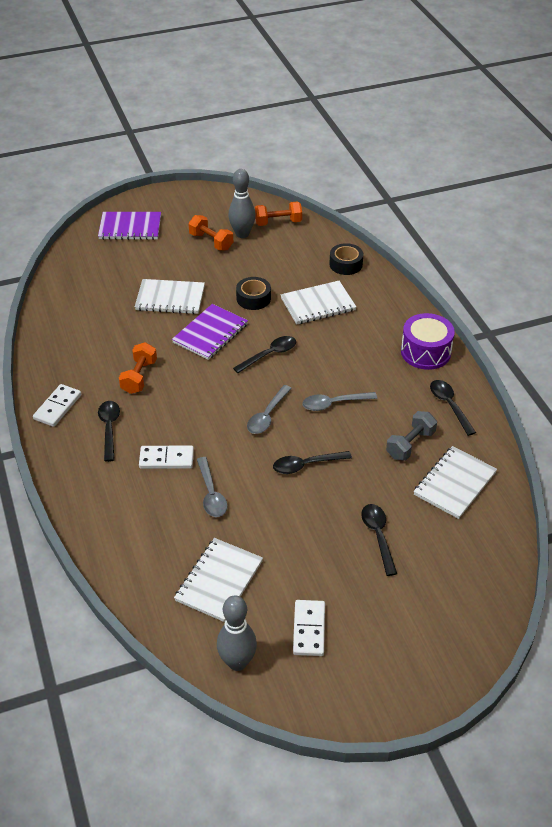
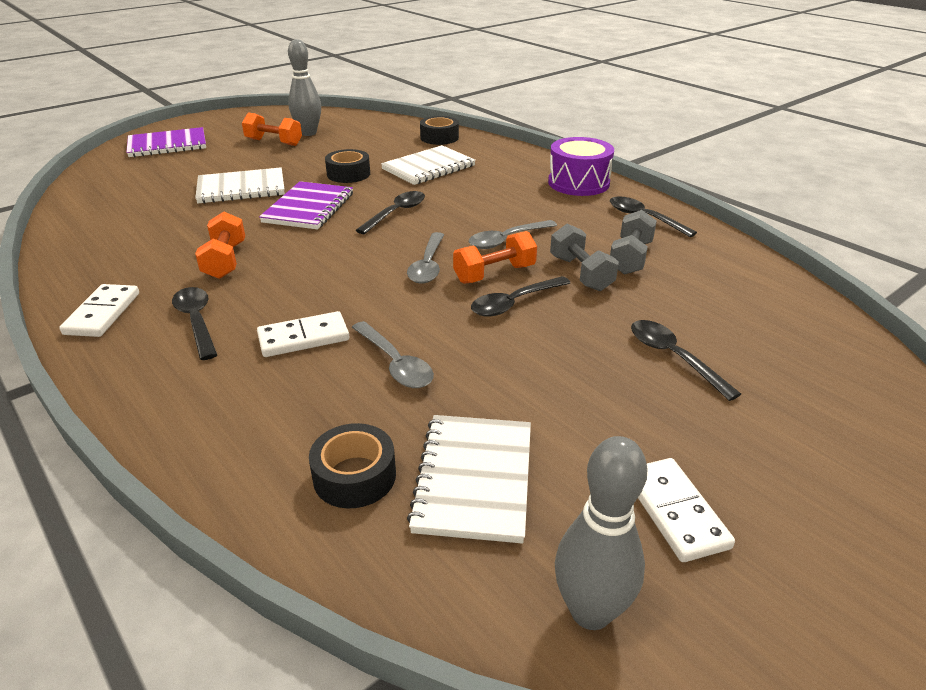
camera: 20 degrees left, 10 degrees down
orange dumbbell [255,202,302,226] -> orange dumbbell moved to [453,231,537,284]
white notebook [413,446,497,519] -> none
none -> black tape [309,423,396,508]
none -> grey dumbbell [550,224,619,291]

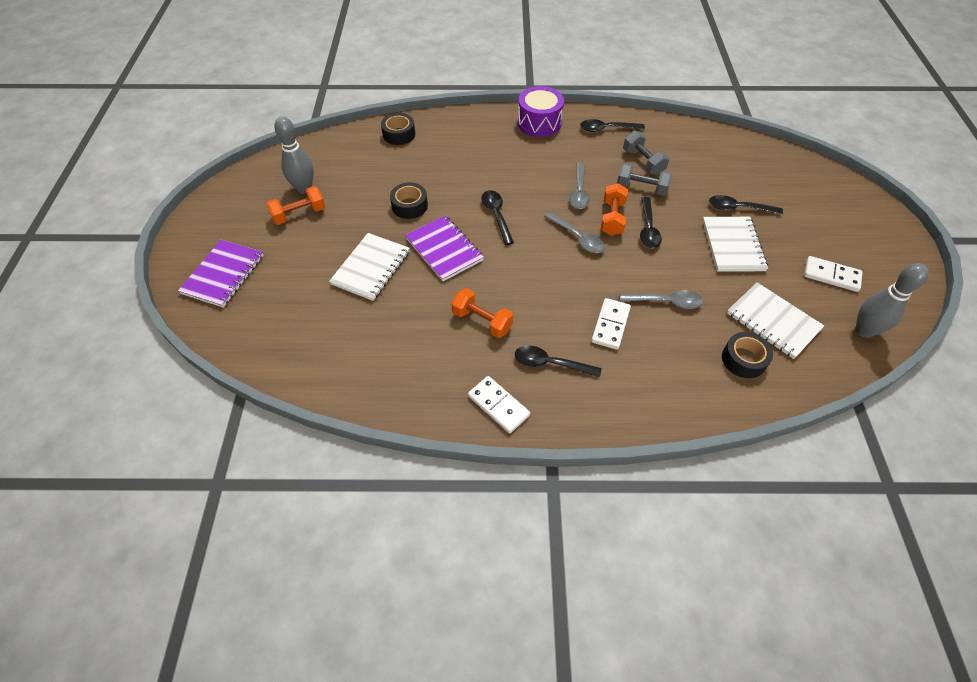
camera: 50 degrees left, 20 degrees up
white notebook [381,145,476,185] -> white notebook moved to [703,217,768,272]

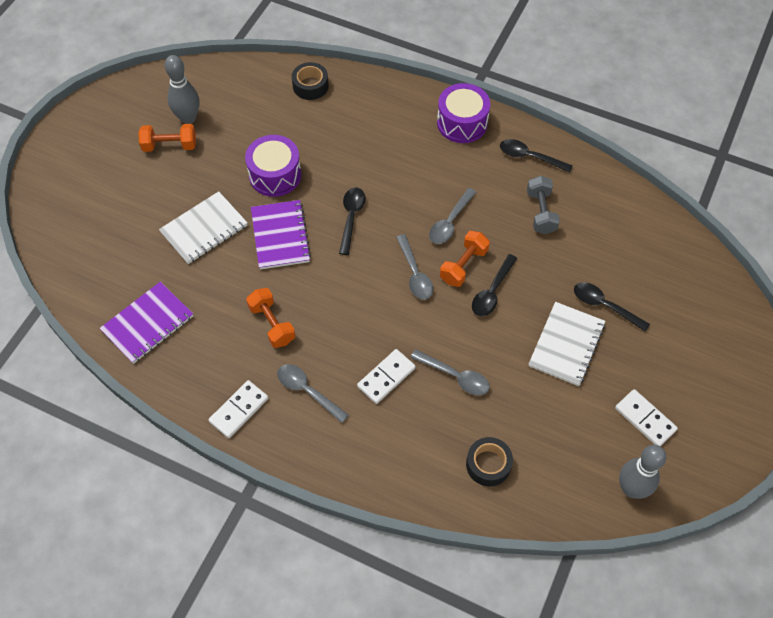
camera: 25 degrees right, 5 degrees up
purple notebook [178,240,264,308] -> purple notebook moved to [100,282,193,364]
black tape [390,182,428,219] -> purple drum [245,135,301,197]
white domino [468,376,530,433] -> white domino turned 60 degrees clockwise [209,380,268,438]
black spoon [515,345,601,377] -> grey spoon [277,364,349,423]
grey dumbbell [617,163,672,196] -> none
white notebook [727,282,824,359] -> none

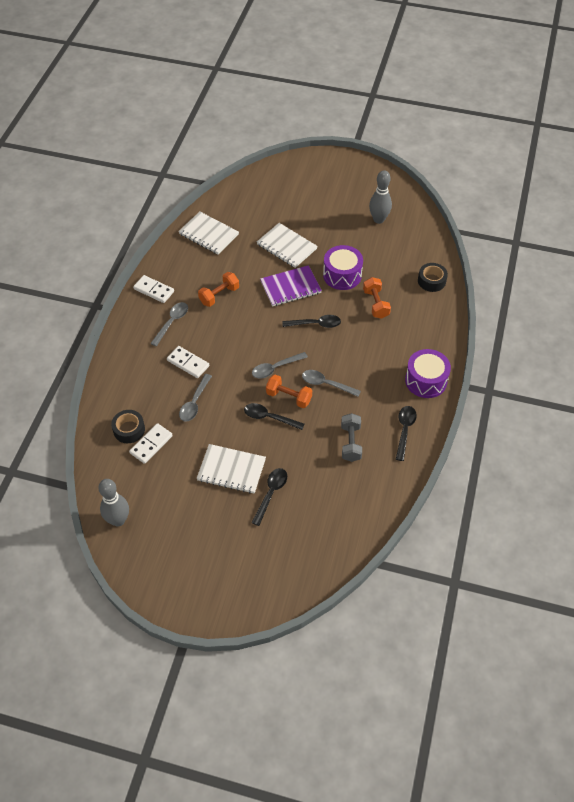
camera: 80 degrees right, 5 degrees down
purple notebook [100,282,193,364] -> white notebook [178,211,239,254]
orange dumbbell [138,124,196,152] -> orange dumbbell moved to [363,277,391,319]
grey dumbbell [527,176,560,234] -> grey dumbbell turned 75 degrees counterclockwise [341,413,362,462]
white domino [615,389,678,446] -> white domino moved to [129,423,173,464]

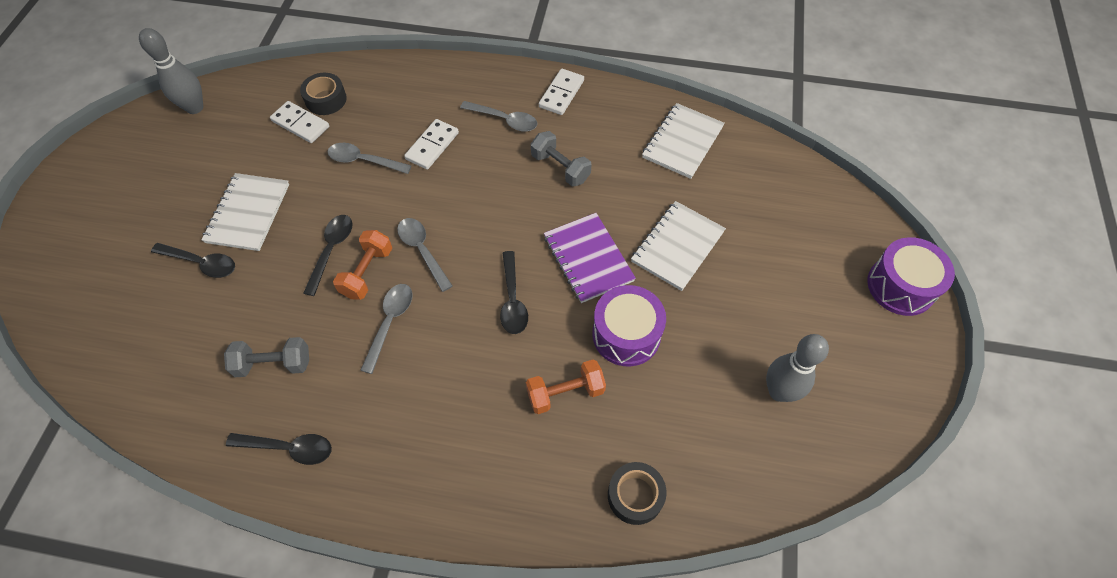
camera: 85 degrees right, 5 degrees up
orange dumbbell [198,272,239,307] -> grey dumbbell [531,131,591,187]
purple drum [405,349,451,398] -> purple drum moved to [867,237,955,316]

